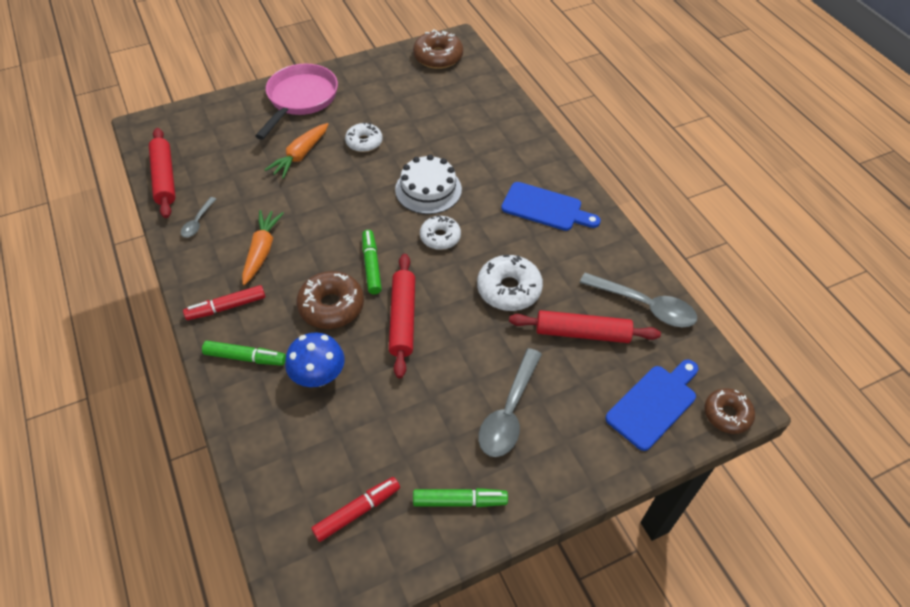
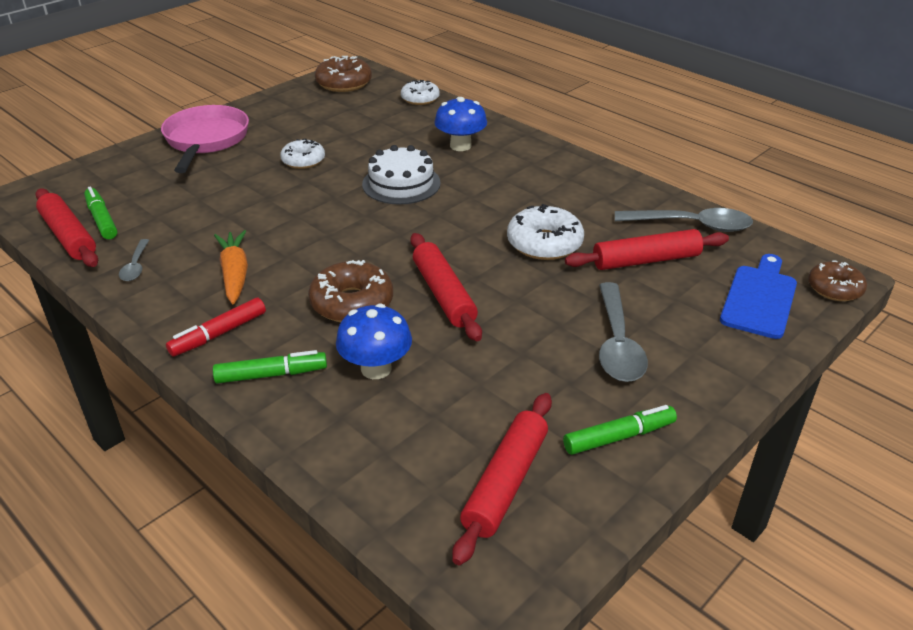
camera: 20 degrees left, 15 degrees down
orange carrot [264,123,328,179] -> none
red marker [311,477,400,542] -> red rolling pin [452,393,552,565]
green marker [362,230,382,294] -> green marker moved to [84,186,117,239]
white donut [420,215,461,250] -> white donut moved to [401,80,440,105]
blue cutting board [501,182,601,231] -> none
none -> blue mushroom [434,97,487,151]

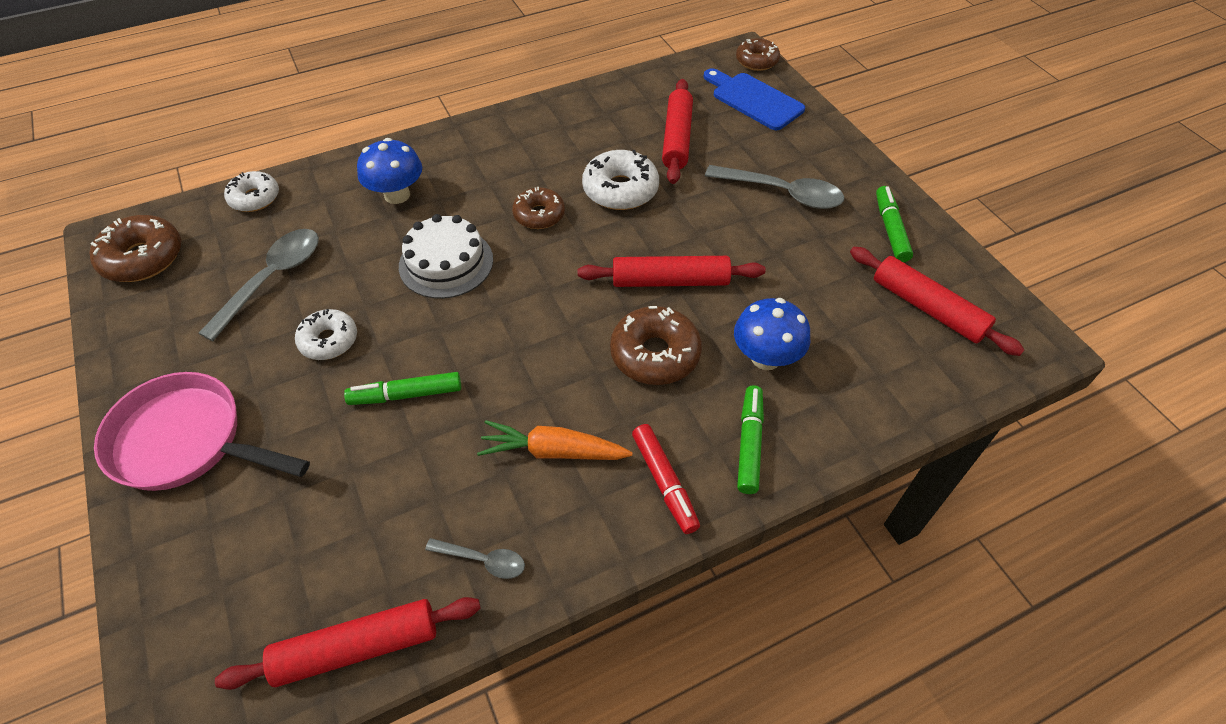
camera: 70 degrees left, 15 degrees up
green marker [84,186,117,239] -> green marker moved to [344,372,461,405]
grey spoon [615,208,753,232] -> grey spoon moved to [198,229,319,341]
none -> brown donut [512,187,565,229]

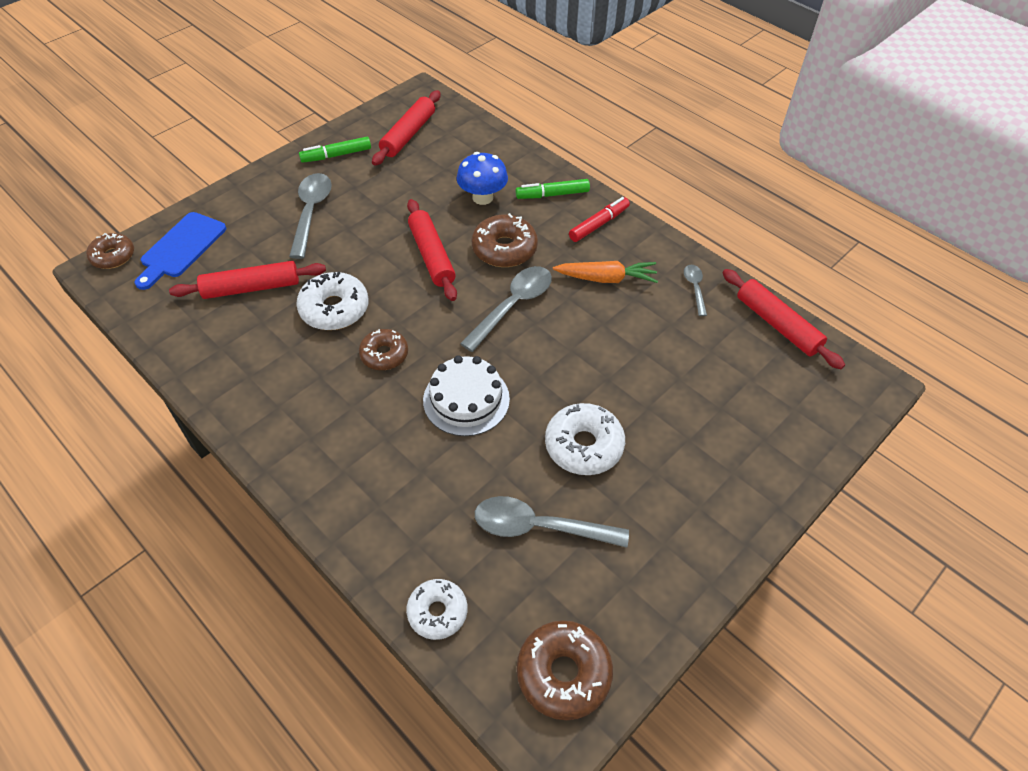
camera: 110 degrees left, 0 degrees up
pink pan [94,372,310,491] -> none
white donut [295,309,357,360] -> white donut [545,403,625,475], size x1.50
green marker [344,372,461,405] -> none
blue mushroom [357,138,422,204] -> none
orange carrot [477,420,633,460] -> orange carrot turned 75 degrees counterclockwise [553,261,658,283]
none -> grey spoon [460,266,552,352]

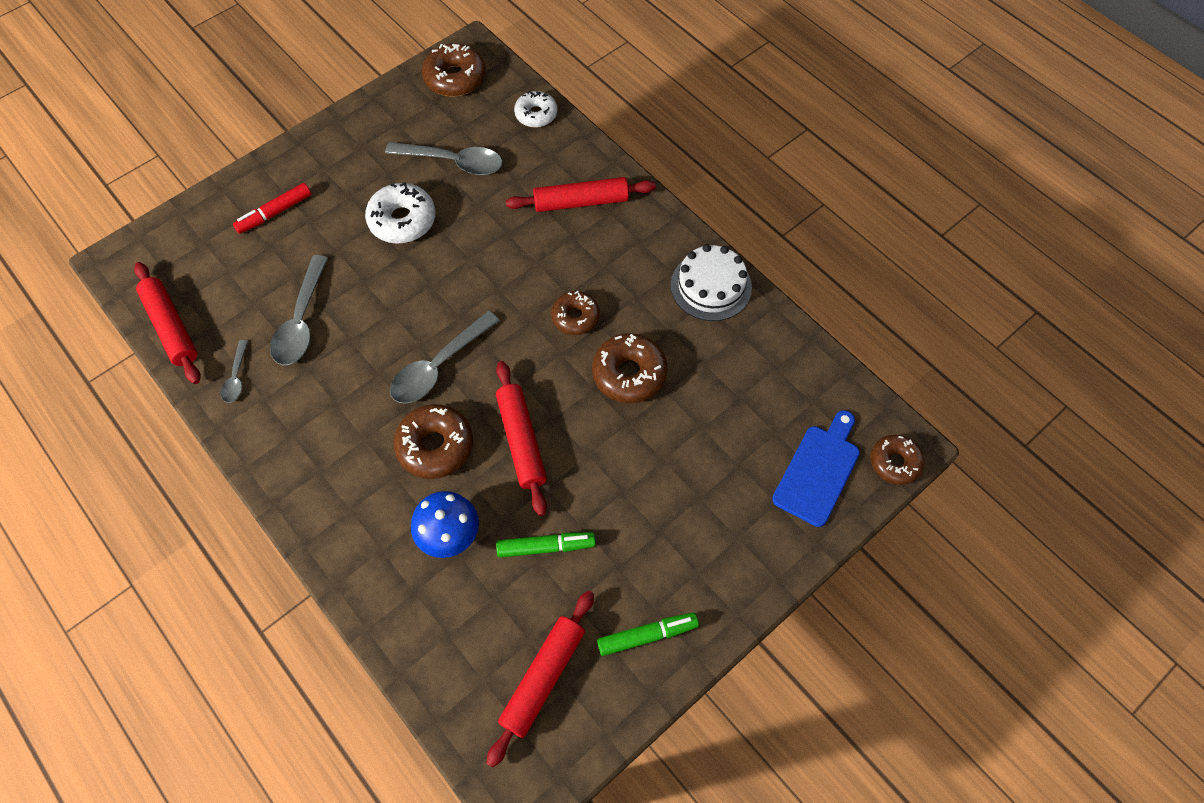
camera: 175 degrees left, 10 degrees up
red rolling pin [169,261,326,299] -> red rolling pin moved to [506,177,656,212]
grey spoon [289,173,332,259] -> grey spoon moved to [270,255,328,365]
white donut [296,272,369,330] -> brown donut [592,333,668,403]
white cake [423,355,510,436] -> white cake moved to [671,244,752,321]
green marker [516,179,590,199] -> green marker moved to [496,532,596,558]
orange carrot [553,261,658,283] -> none
red marker [569,197,630,242] -> red marker moved to [233,183,311,234]

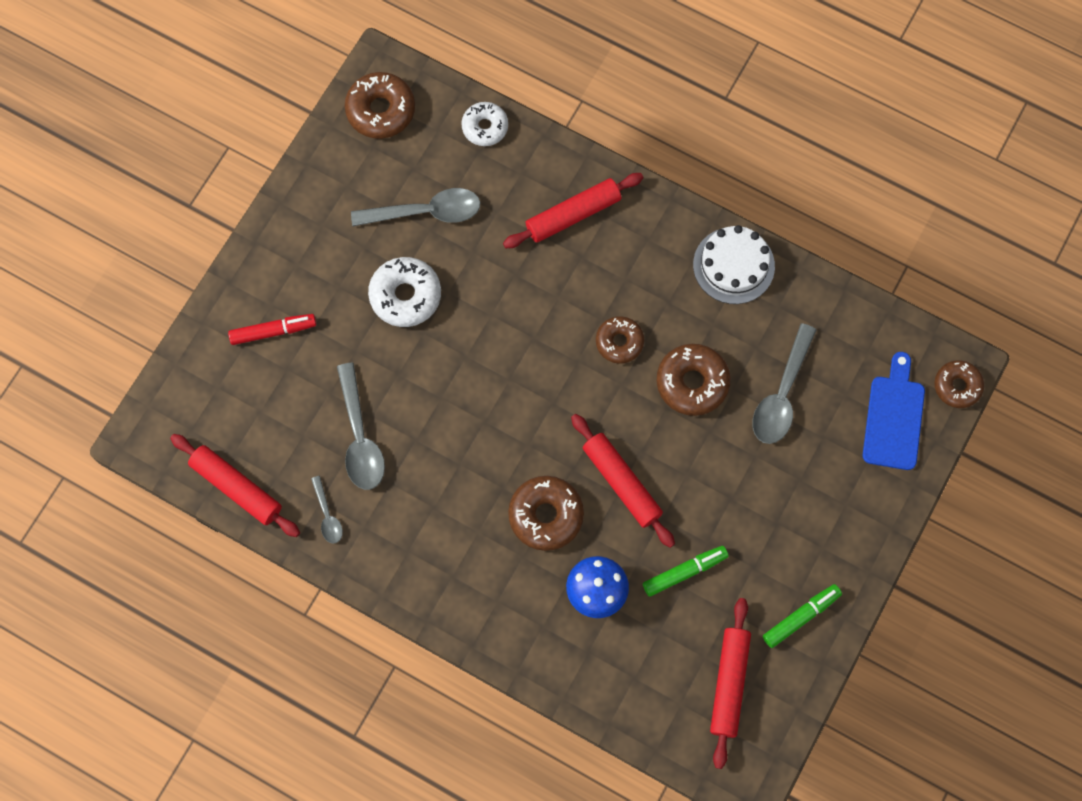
camera: 20 degrees left, 10 degrees up
red marker [233,183,311,234] -> red marker turned 135 degrees counterclockwise [228,314,316,345]
grey spoon [390,311,500,404] -> grey spoon moved to [752,323,816,444]

